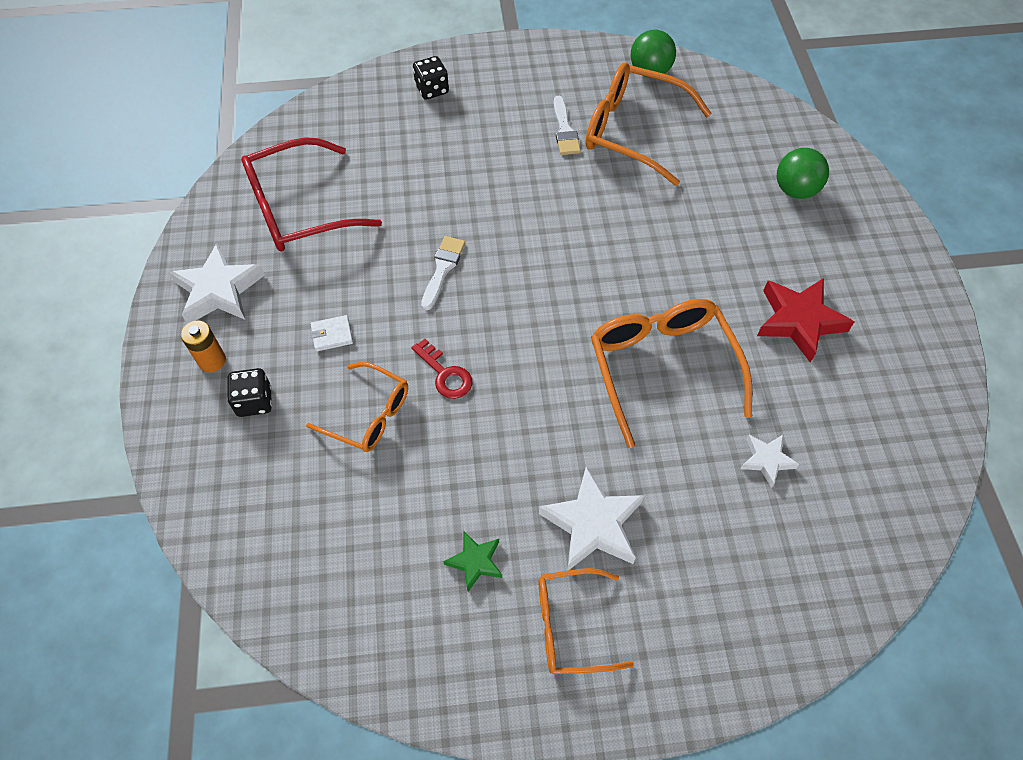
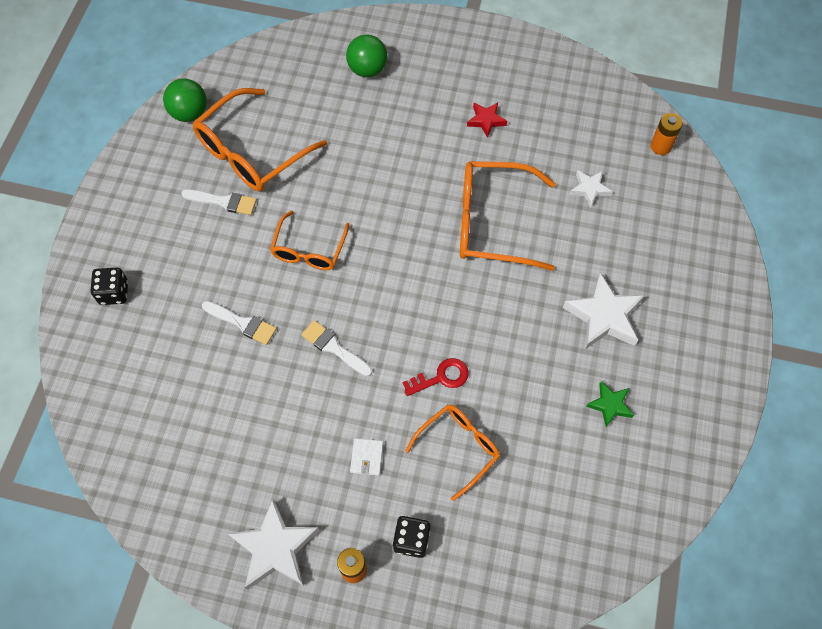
camera: 70 degrees left, 5 degrees up
red glasses [241,137,382,252] -> none
orange glasses [539,568,634,674] -> orange glasses moved to [270,210,349,270]
red star [757,278,854,363] -> red star [467,103,507,138], size x0.56
none -> white brush [202,301,277,345]
none -> orange battery [650,113,683,155]

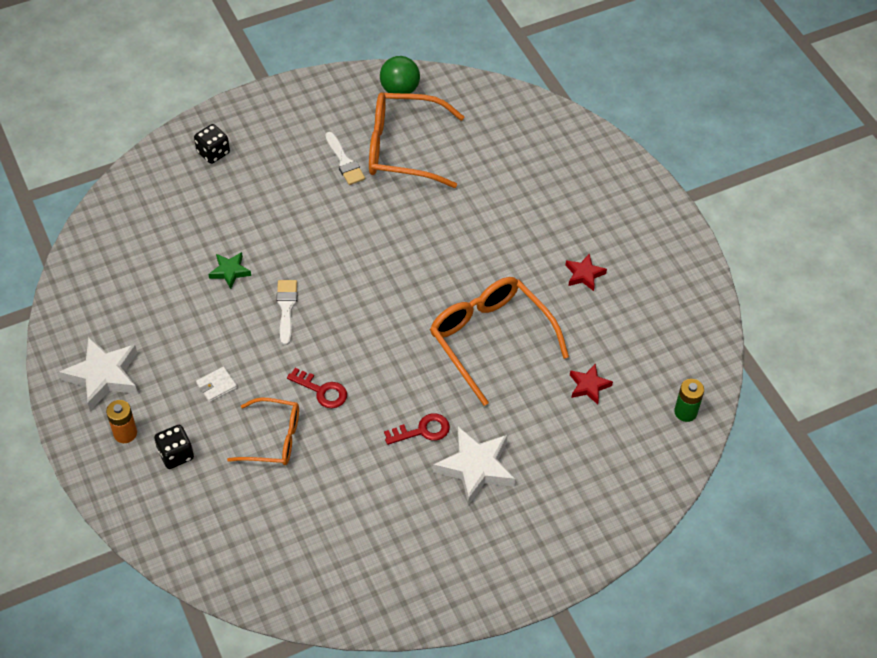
camera: 50 degrees right, 10 degrees down
white brush [202,301,277,345] -> none
orange glasses [270,210,349,270] -> none
green ball [346,34,387,77] -> none
white star [569,170,612,208] -> red star [570,364,613,405]
green star [586,381,634,427] -> green star moved to [209,252,251,289]
orange battery [650,113,683,155] -> green battery [674,379,704,422]
none -> red key [384,413,450,445]

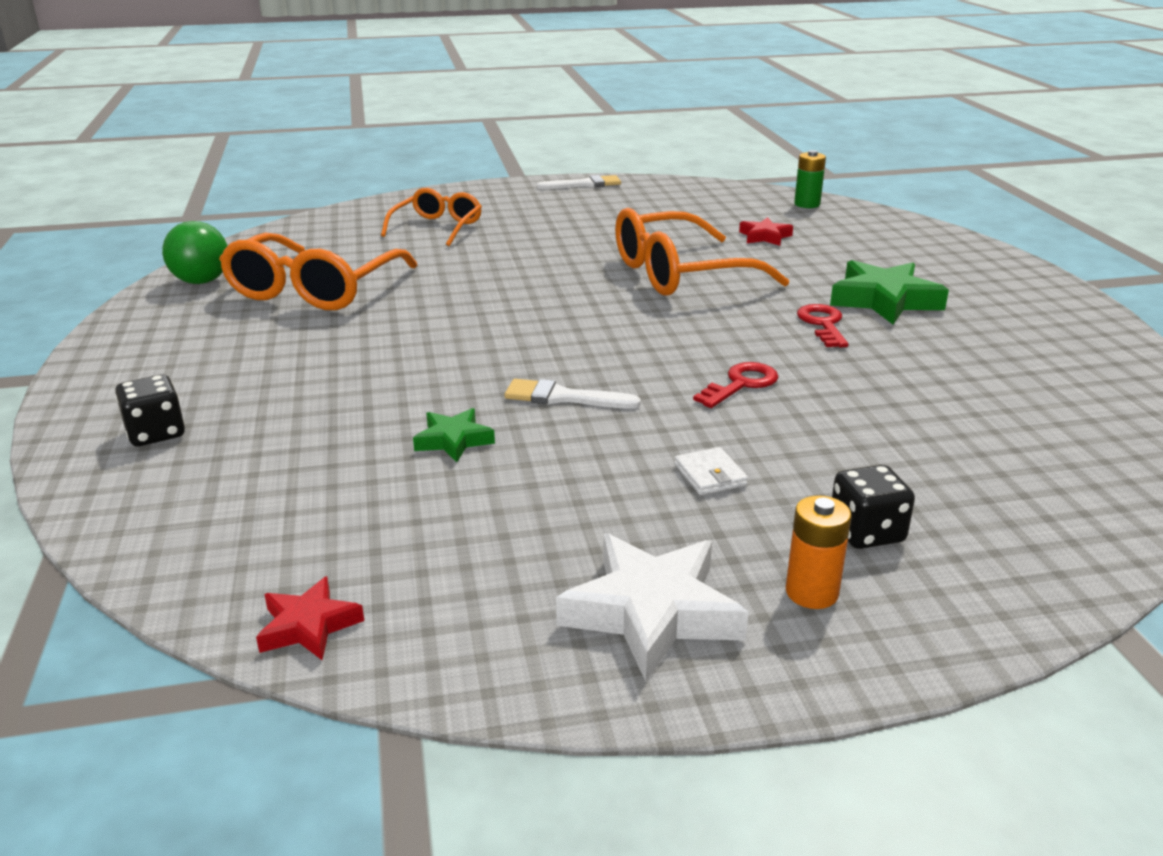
camera: 75 degrees left, 25 degrees down
orange glasses [227,397,299,465] -> orange glasses moved to [381,188,482,246]
white brush [325,132,365,185] -> white brush moved to [537,175,621,189]
white star [433,426,515,505] -> green star [830,260,949,324]
red star [565,254,607,291] -> red star moved to [256,576,364,660]

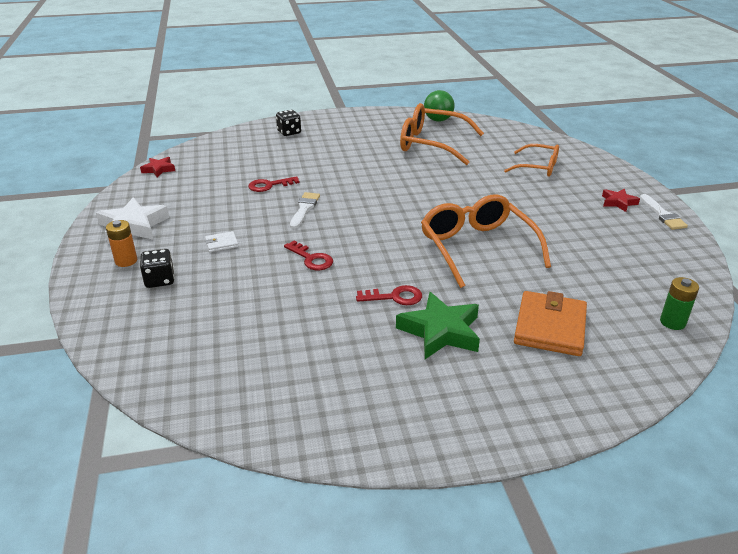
camera: 90 degrees right, 5 degrees up
green star [413,408,495,462] -> red key [248,176,299,192]
red star [739,217,793,246] -> red star moved to [602,188,640,212]
none -> orange wallet [514,291,587,356]

